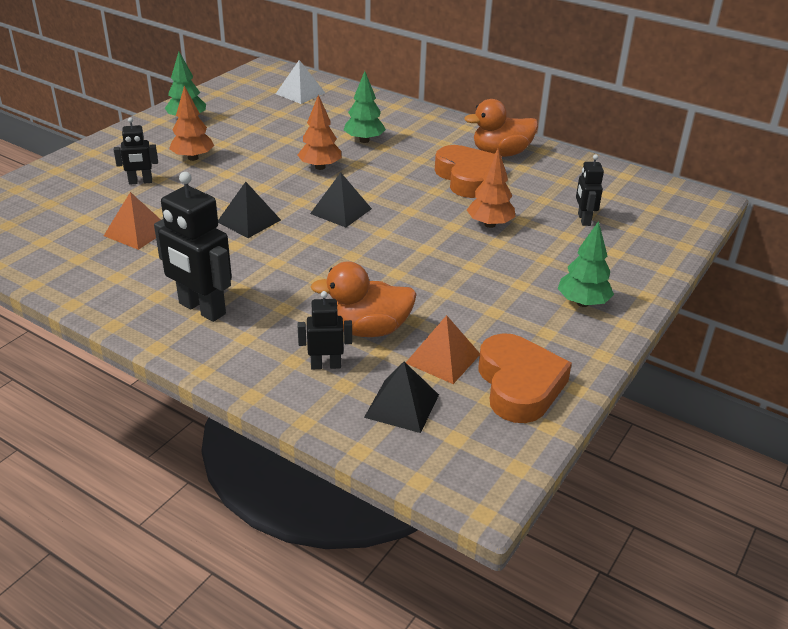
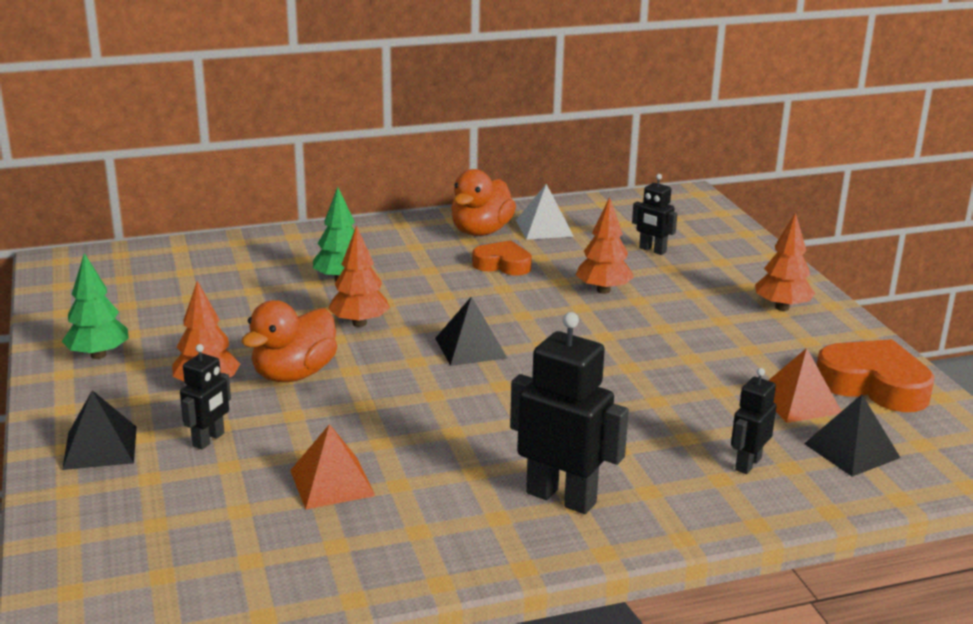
camera: 50 degrees left, 10 degrees down
black robot [154,172,232,322] -> black robot turned 135 degrees counterclockwise [510,312,629,514]
black pyramid [218,182,281,238] -> black pyramid moved to [62,390,137,470]
white pyramid [276,60,325,104] -> white pyramid moved to [516,184,574,240]
orange duck [311,261,417,337] -> orange duck moved to [241,300,337,382]
orange heart [435,145,502,198] -> orange heart [472,240,532,276], size x0.63
green tree [558,221,614,307] -> orange tree [755,212,815,311]

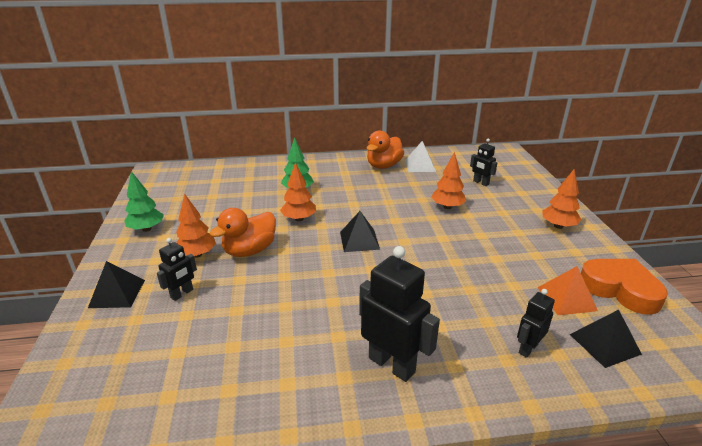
camera: 10 degrees right, 5 degrees up
orange pyramid [290,424,375,509] -> none
orange heart [472,240,532,276] -> none

